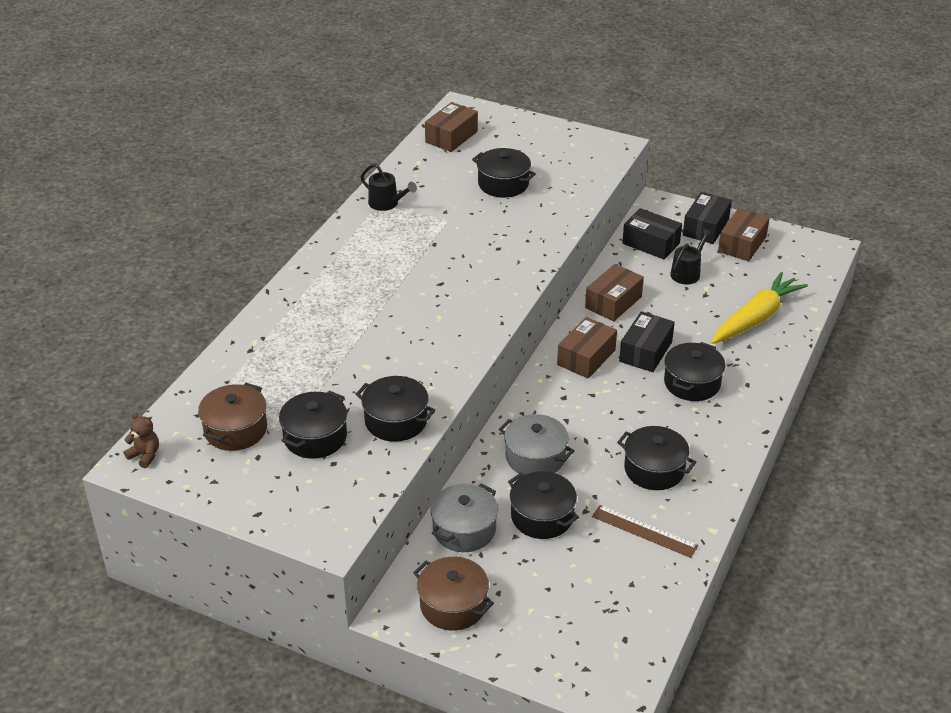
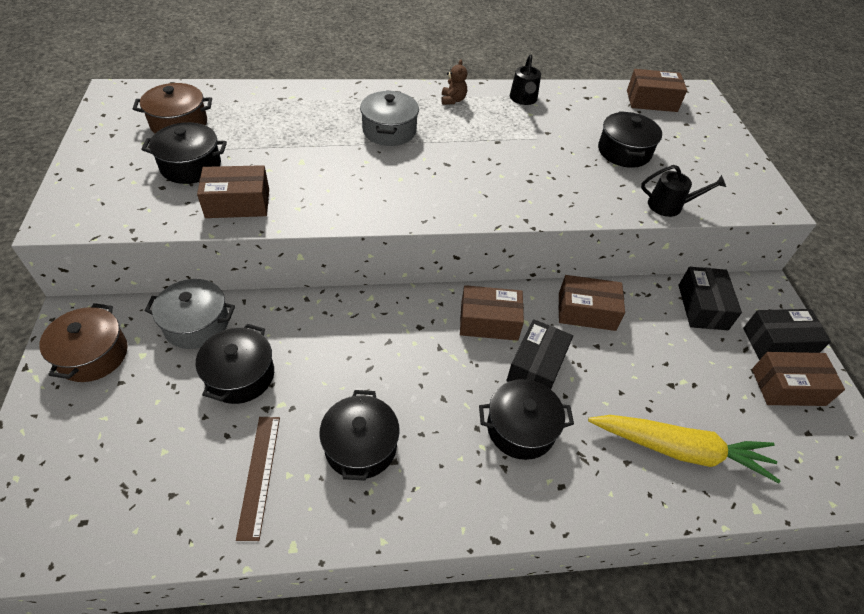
camera: 55 degrees right, 10 degrees up
brown teddy bear [124,412,159,468] -> brown teddy bear moved to [441,59,467,105]
black pot [355,376,435,442] -> brown box [197,165,269,218]
grey pot [499,414,574,475] -> grey pot moved to [360,90,419,146]
black box [619,311,675,372] -> black box turned 60 degrees counterclockwise [506,319,573,389]
black watering can [670,229,713,285] -> black watering can moved to [641,165,726,217]

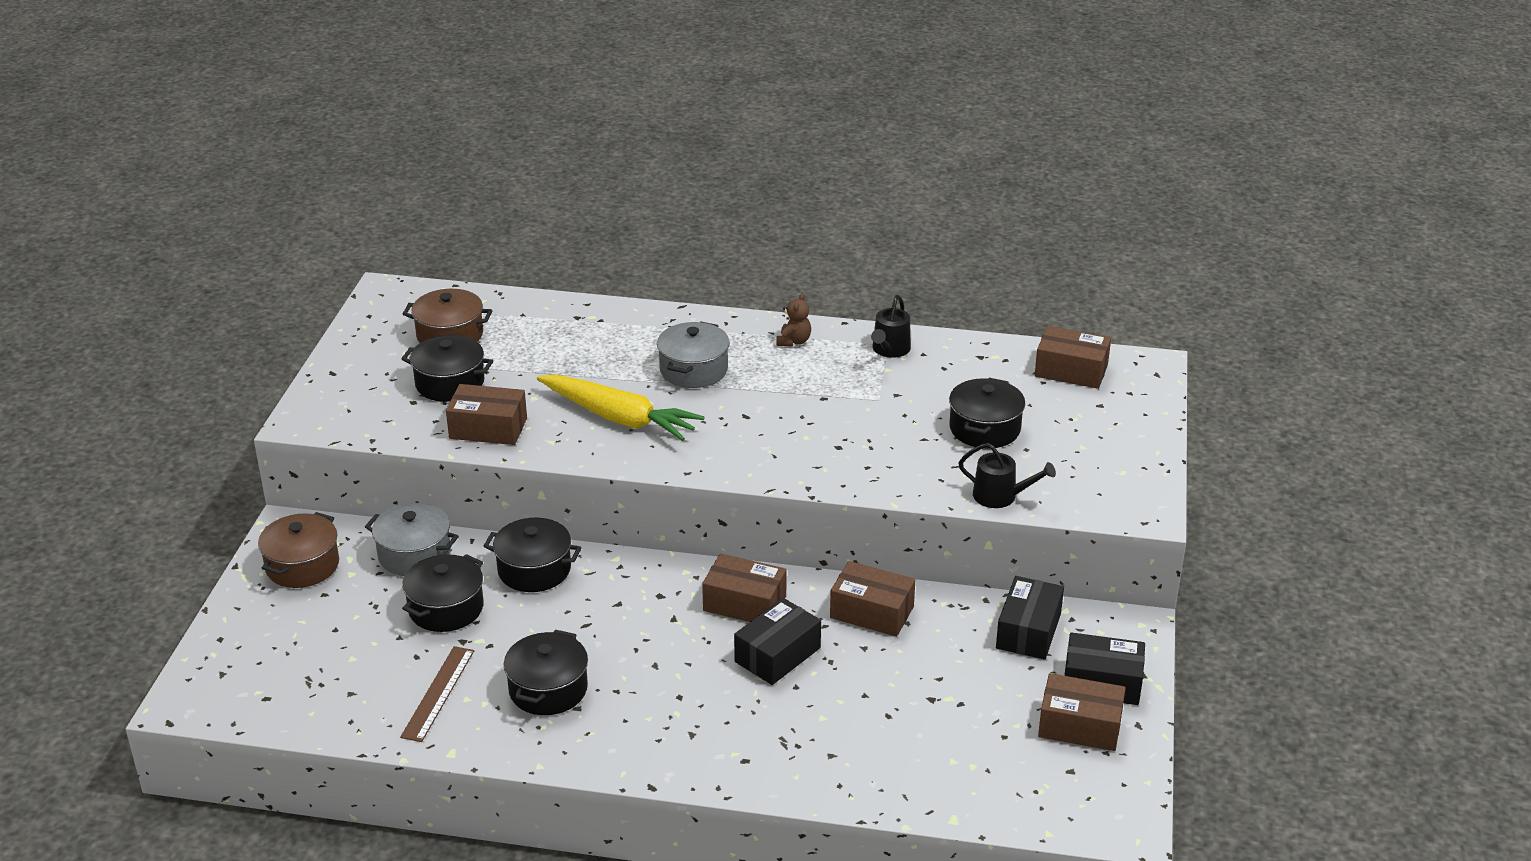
camera: 20 degrees right, 15 degrees down
black pot [479,379,574,460] -> black pot moved to [484,518,581,592]
yellow carrot [588,415,781,483] -> yellow carrot moved to [537,375,705,441]

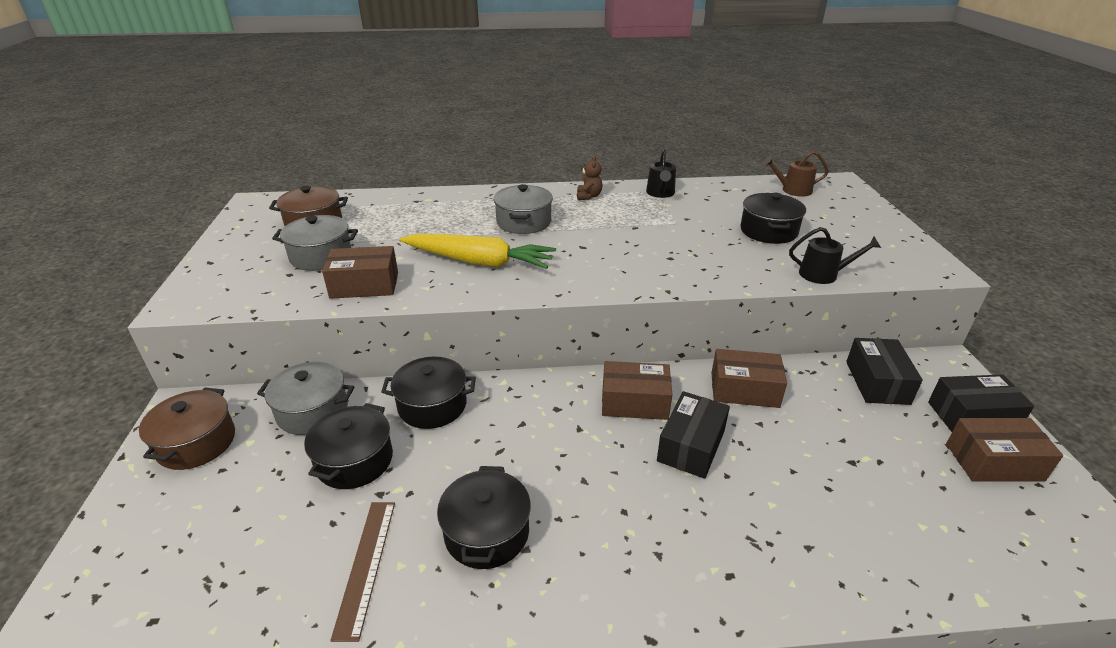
camera: 15 degrees left, 0 degrees up
black pot [401,335,493,402] -> grey pot [272,215,358,271]
brown box [1035,326,1111,389] -> brown watering can [763,151,829,197]

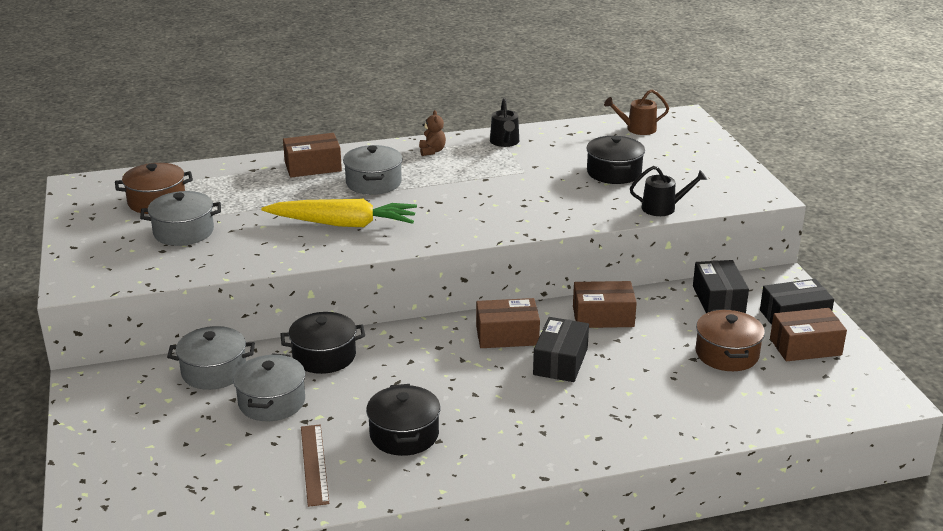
camera: 10 degrees left, 5 degrees down
brown pot [139,388,235,470] -> brown pot moved to [696,309,765,371]
black pot [304,403,393,489] -> grey pot [233,353,305,421]
brown box [322,246,398,299] -> brown box moved to [283,133,342,177]

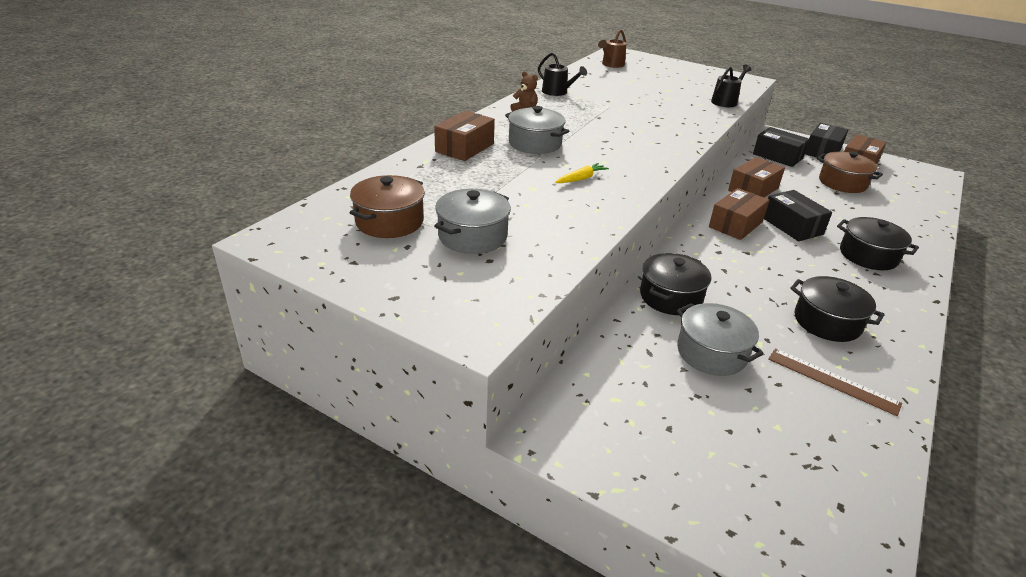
camera: 45 degrees left, 5 degrees up
grey pot [167,326,255,390] -> none
yellow carrot [262,199,417,227] -> yellow carrot [555,163,609,183], size x0.43
black pot [586,136,645,184] -> black pot moved to [837,217,919,270]

